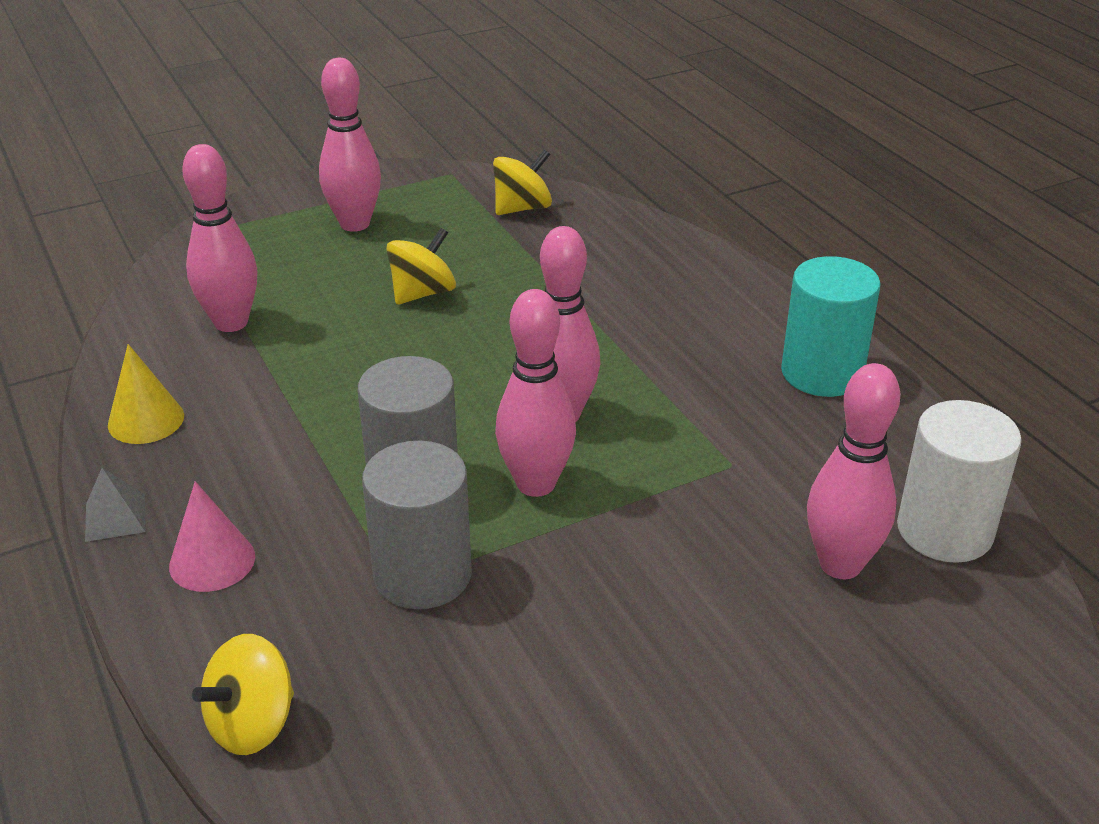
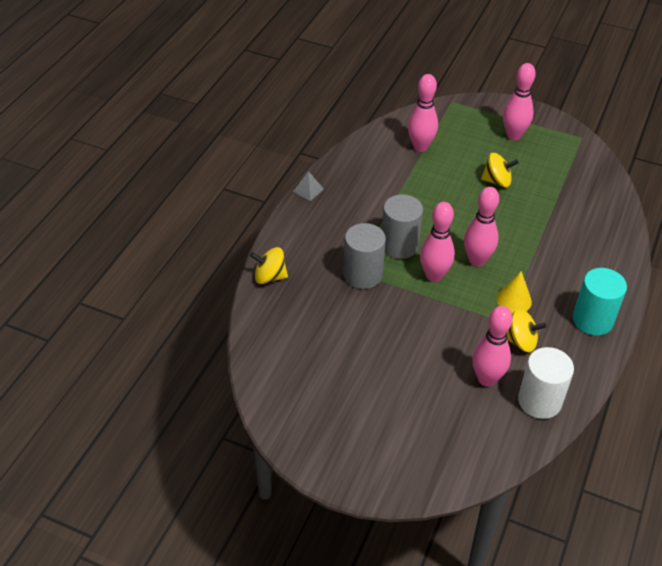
camera: 50 degrees right, 10 degrees up
yellow cone [108,344,184,444] -> yellow cone moved to [497,271,532,313]
pink cone [169,481,255,592] -> none
yellow spinning top [493,150,552,215] -> yellow spinning top moved to [507,309,547,352]

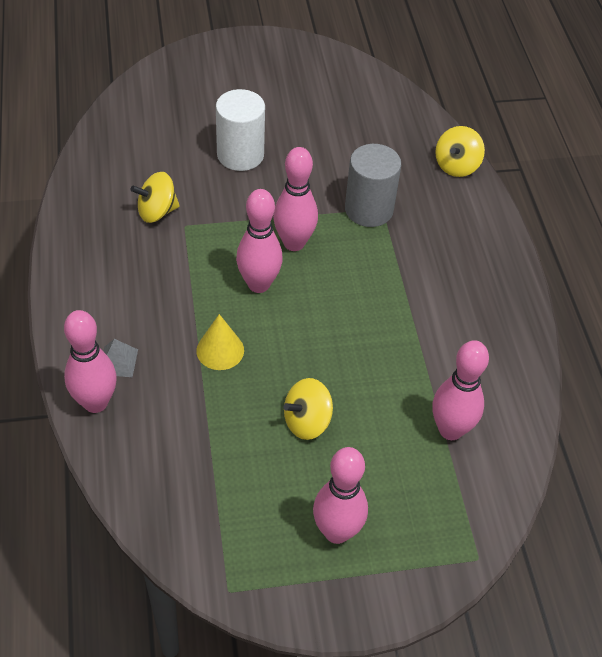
camera: 145 degrees right, 5 degrees up
yellow spinning top [250,247,288,284] -> yellow spinning top turned 150 degrees clockwise [435,126,485,177]
grey pyramid [293,171,324,201] -> grey pyramid moved to [103,339,138,377]
grey cylinder [382,194,423,259] -> none
pink bowling pin [472,306,513,387] -> pink bowling pin moved to [64,310,117,413]
yellow cone [497,271,532,313] -> yellow cone moved to [196,314,244,370]
white cylinder [518,347,574,419] -> white cylinder moved to [216,89,265,171]
turquoise cylinder [573,268,627,336] -> none

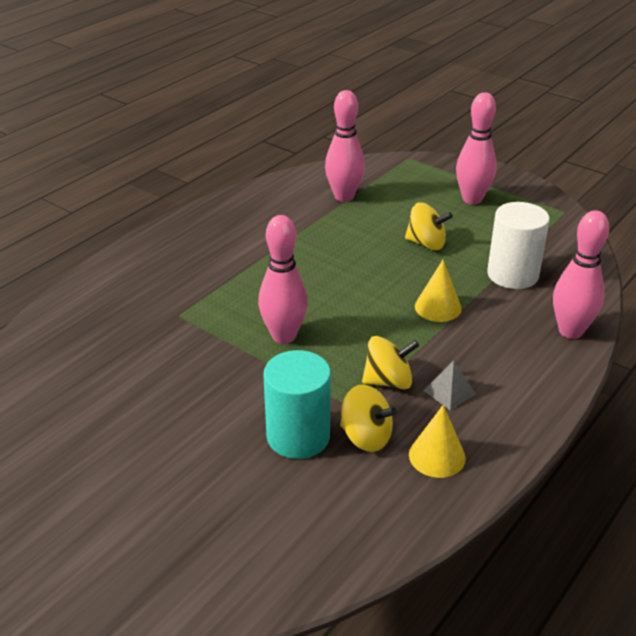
camera: 130 degrees left, 15 degrees down
grey pyramid [103,339,138,377] -> grey pyramid moved to [424,360,476,410]
white cylinder [216,89,265,171] -> white cylinder moved to [487,202,550,289]
pink bowling pin [236,189,283,293] -> none
grey cylinder [345,144,401,227] -> none
yellow spinning top [435,126,485,177] -> yellow spinning top moved to [362,336,419,390]
none -> turquoise cylinder [263,350,331,459]
none -> yellow cone [409,405,466,478]

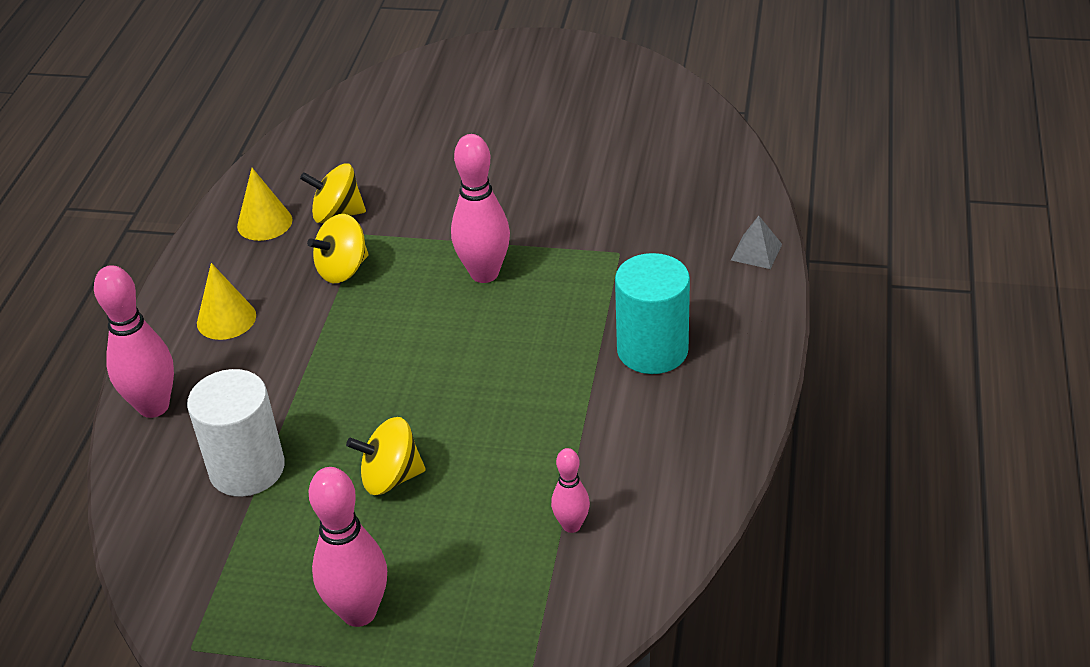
camera: 155 degrees right, 5 degrees up
turquoise cylinder [263,350,331,459] -> turquoise cylinder moved to [615,253,690,374]
pink bowling pin [325,90,365,202] -> pink bowling pin [551,448,590,533], size x0.55
yellow cone [415,260,462,322] -> yellow cone moved to [197,263,256,340]
grey pyramid [424,360,476,410] -> grey pyramid moved to [731,216,782,269]

